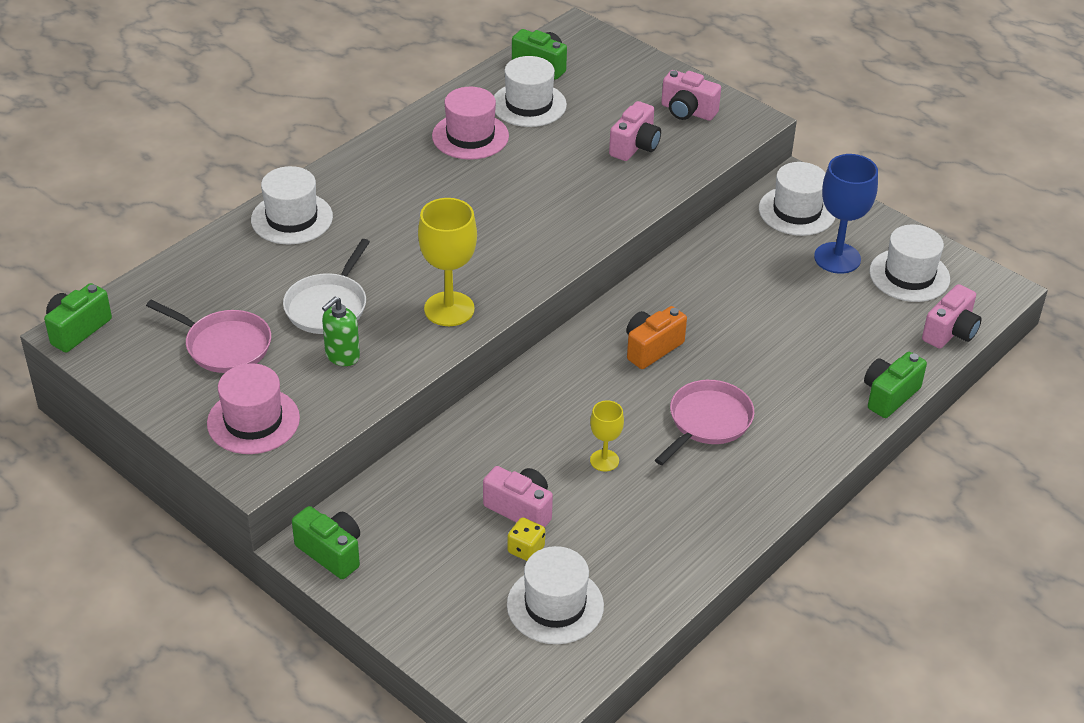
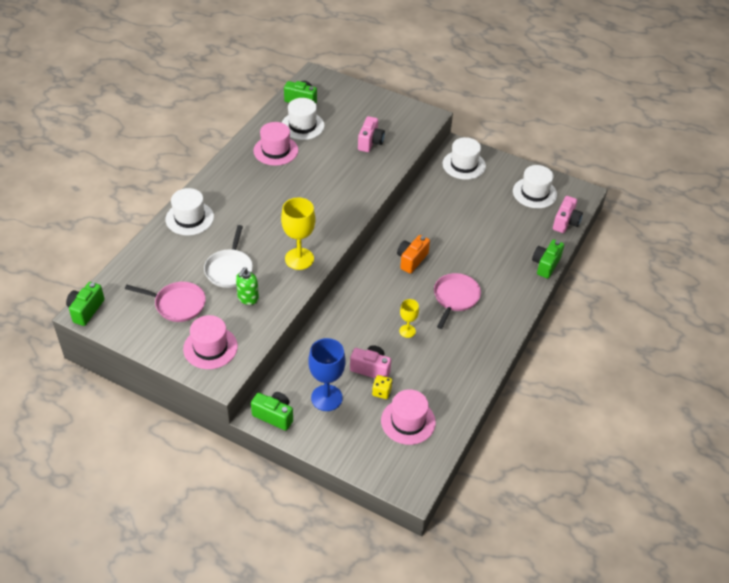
camera: 15 degrees left, 5 degrees up
white hat [507,546,604,644] -> pink hat [381,389,436,445]
pink camera [661,70,721,121] -> none
blue goblet [814,154,878,274] -> blue goblet moved to [308,338,346,411]

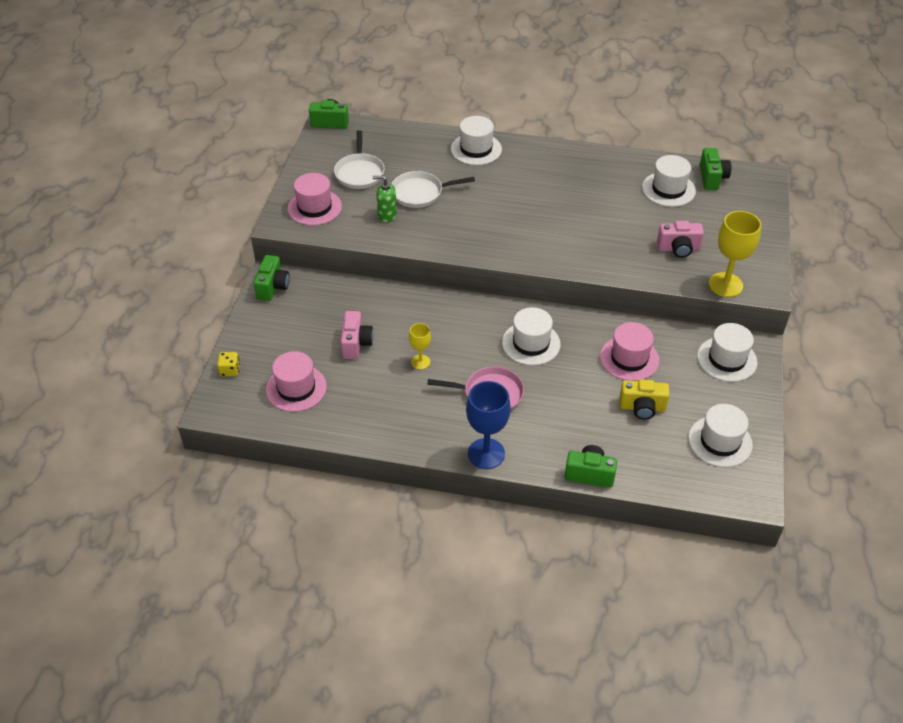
camera: 75 degrees right, 0 degrees up
pink pan [125,282,206,322] -> white pan [334,130,385,189]
pink hat [253,122,298,166] -> pink hat moved to [600,322,659,381]
yellow goblet [281,197,316,270] -> yellow goblet moved to [709,211,761,297]
blue goblet [308,338,346,411] -> blue goblet moved to [466,381,511,469]
yellow dice [372,375,392,399] -> yellow dice moved to [217,352,240,376]
orange camera [397,235,430,274] -> white hat [502,307,561,365]
pink camera [553,196,583,233] -> none
none -> yellow camera [619,379,669,420]

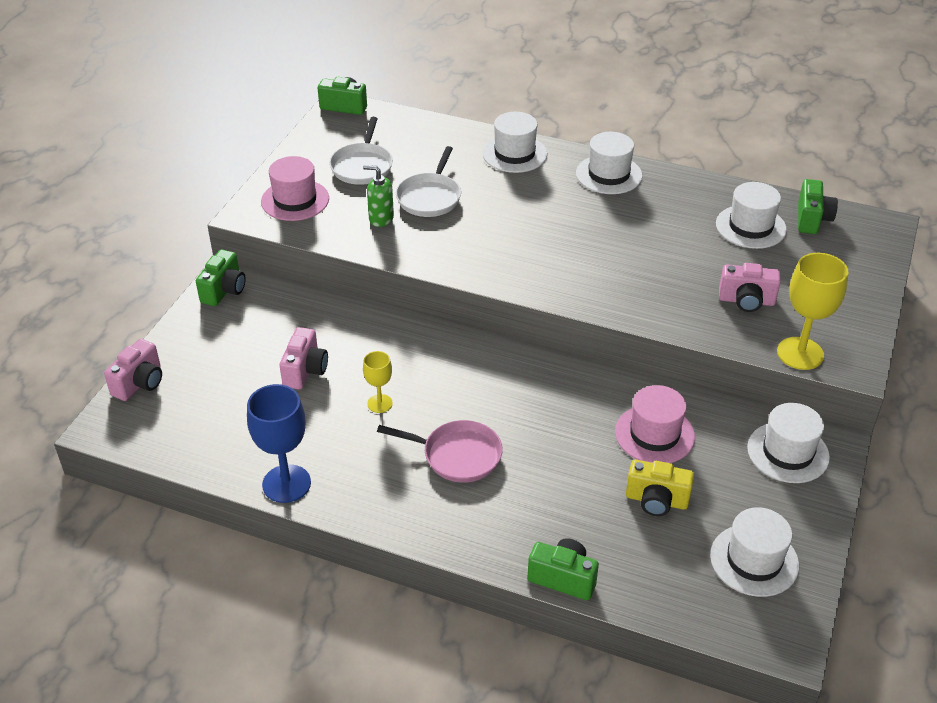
camera: 10 degrees right, 5 degrees down
yellow dice [217,352,240,376] -> pink camera [104,339,162,401]
pink hat [266,351,327,412] -> none
white pan [392,171,475,208] -> white pan turned 75 degrees counterclockwise [396,146,461,217]
blue goblet [466,381,511,469] -> blue goblet moved to [247,384,311,503]
white hat [502,307,561,365] -> white hat moved to [576,132,642,194]

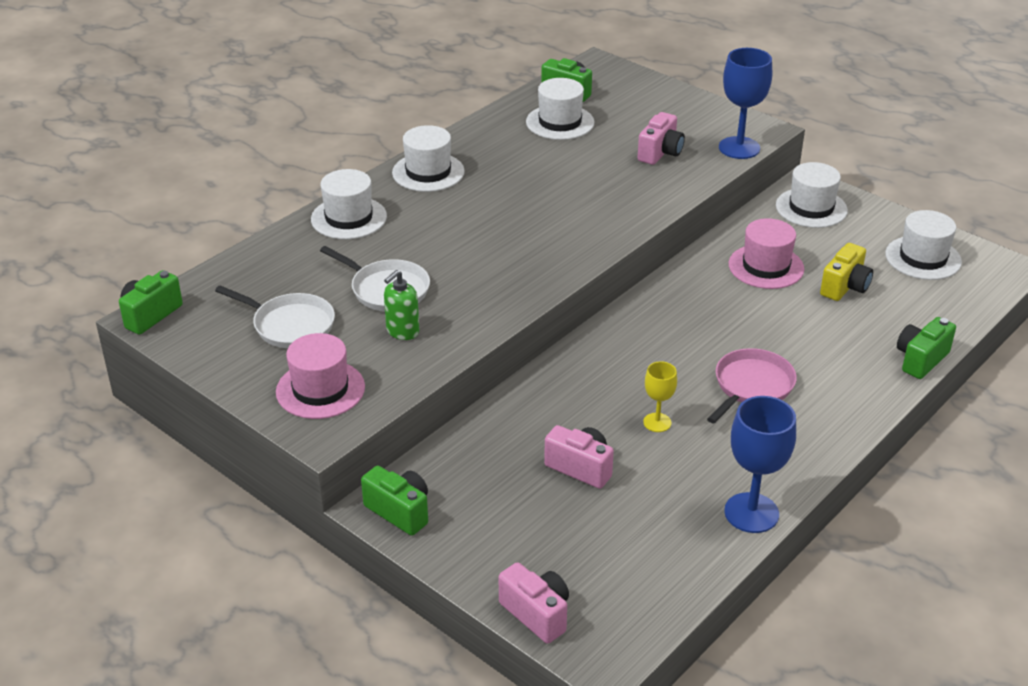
camera: 70 degrees left, 5 degrees down
yellow goblet [777,253,848,370] -> blue goblet [719,48,772,159]

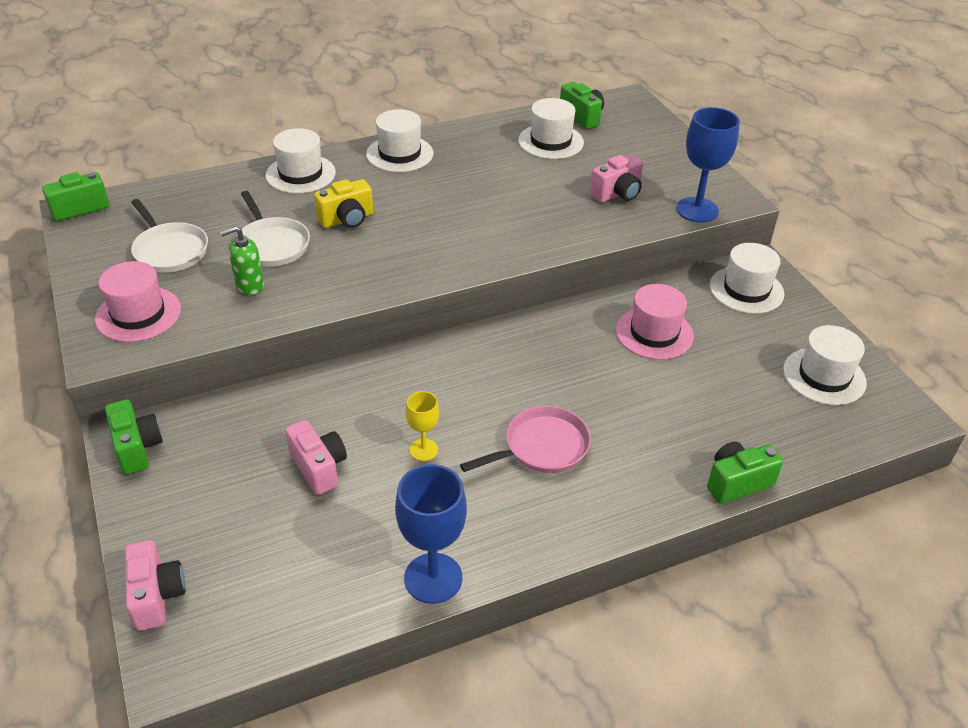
camera: 25 degrees right, 5 degrees up
yellow camera [820,243,873,301] -> yellow camera moved to [314,179,373,228]

